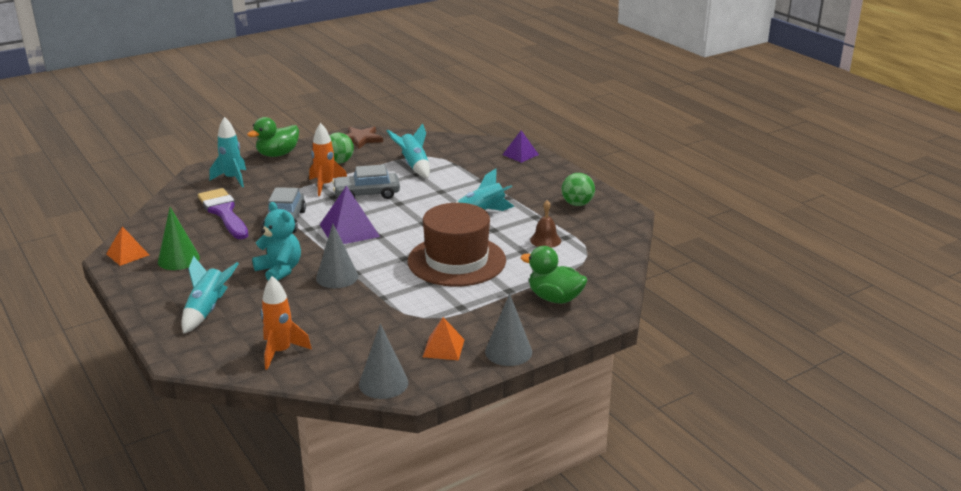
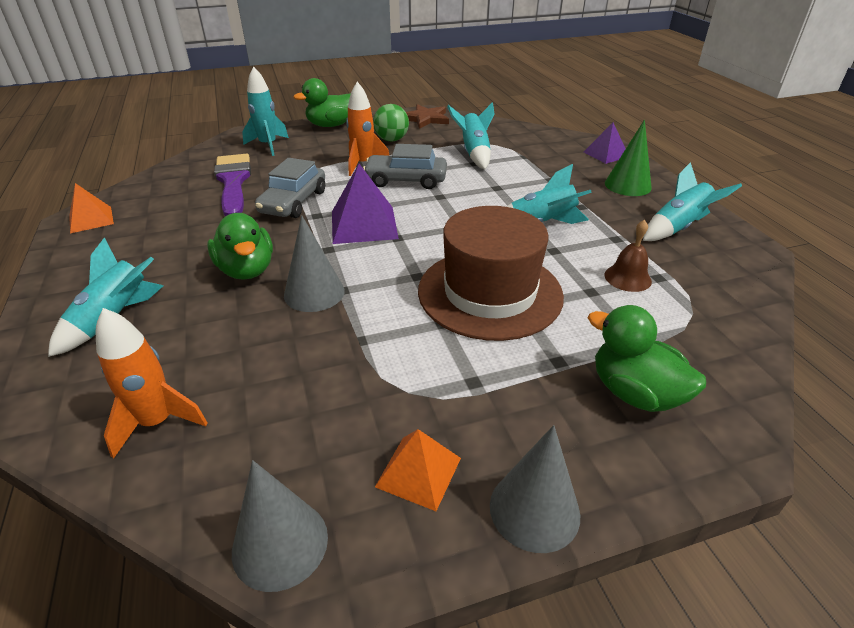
camera: 15 degrees right, 10 degrees up
green cone [158,207,200,270] -> green cone moved to [605,120,652,196]
turquoise teddy bear [252,202,301,281] -> green duck [207,213,273,280]
green ball [562,173,595,206] -> turquoise rocket [643,162,742,241]

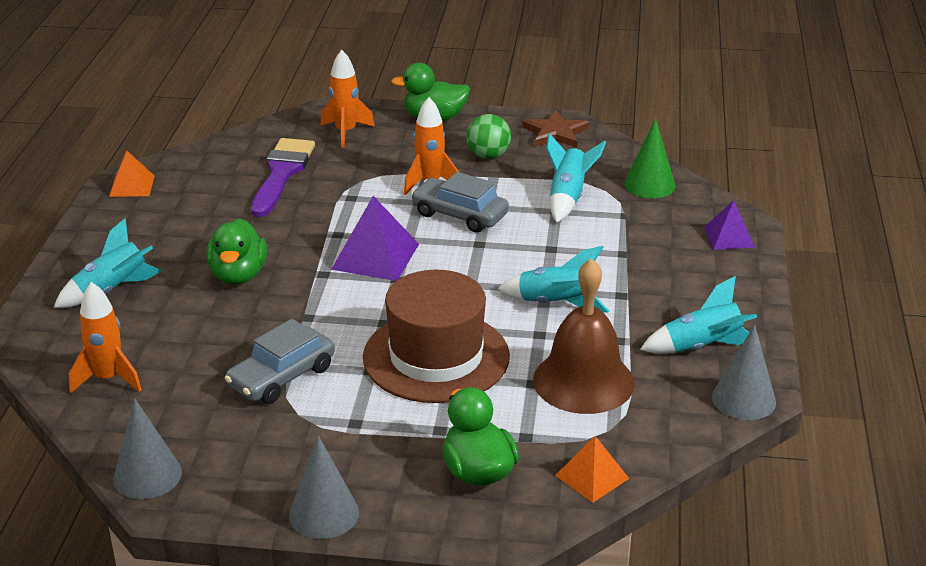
camera: 25 degrees right, 5 degrees down
turquoise rocket [242,66,289,156] -> orange rocket [320,50,375,148]
grey car [255,158,325,218] -> grey car moved to [225,319,335,404]
grey cone [284,215,344,312] -> grey cone moved to [712,325,776,420]
orange pyramid [375,429,461,511] -> orange pyramid moved to [555,436,629,503]
green cone [605,120,652,196] -> green cone moved to [624,118,676,198]
brown bell [605,220,652,292] -> brown bell [533,258,635,414], size x2.06

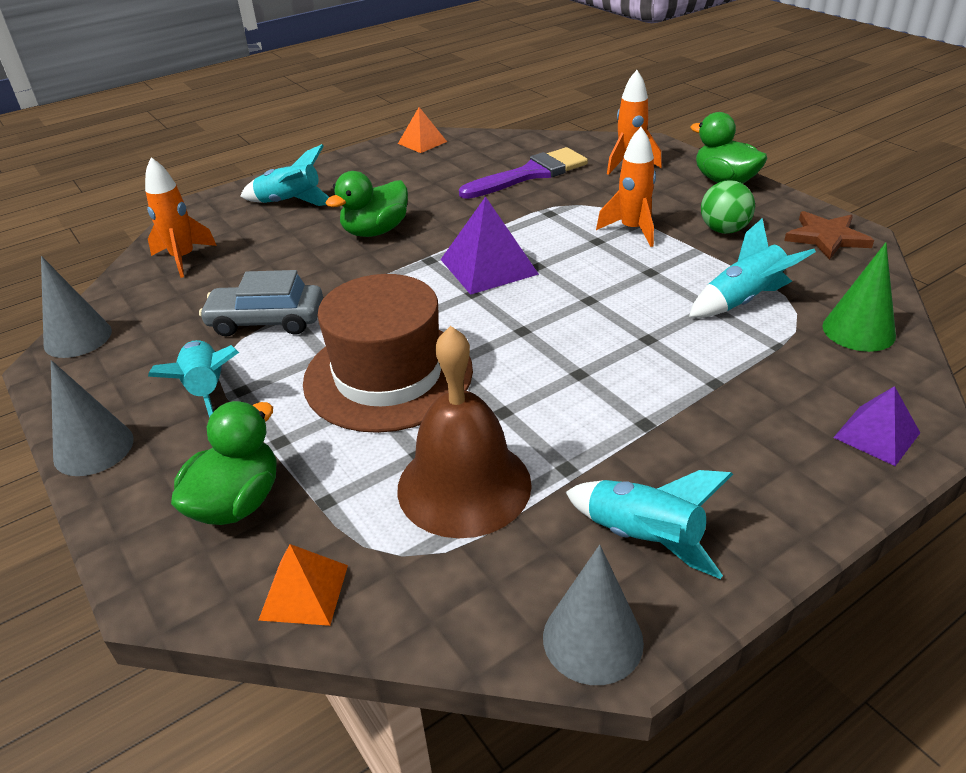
camera: 50 degrees right, 5 degrees up
grey car [411,172,509,232] -> none
turquoise rocket [498,246,609,313] -> turquoise rocket moved to [148,340,239,418]

